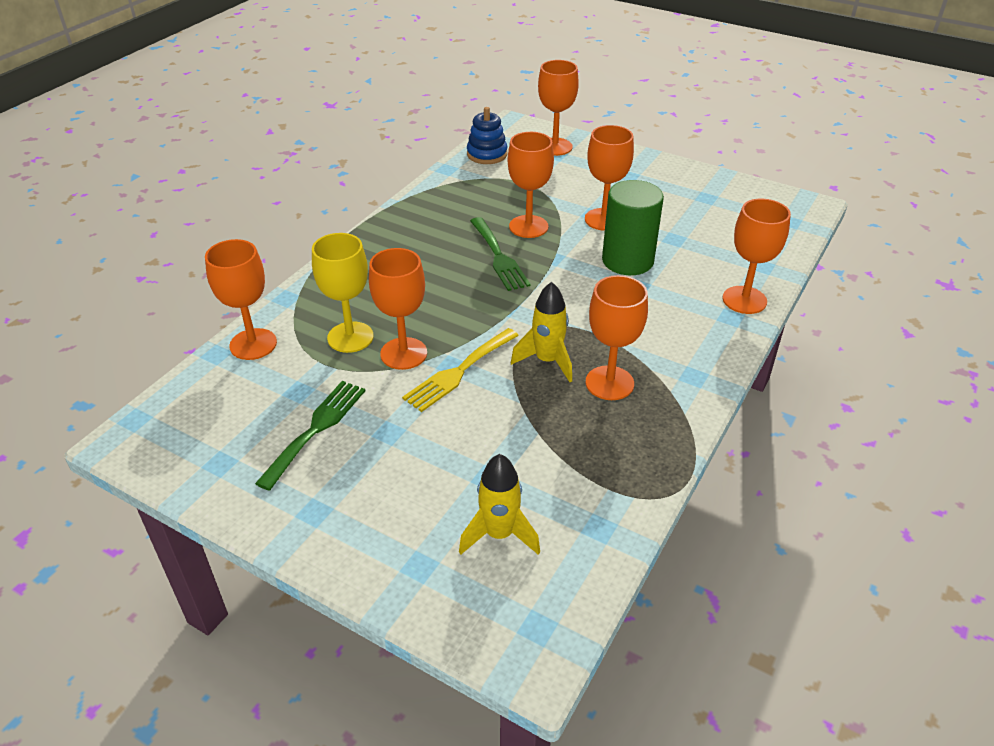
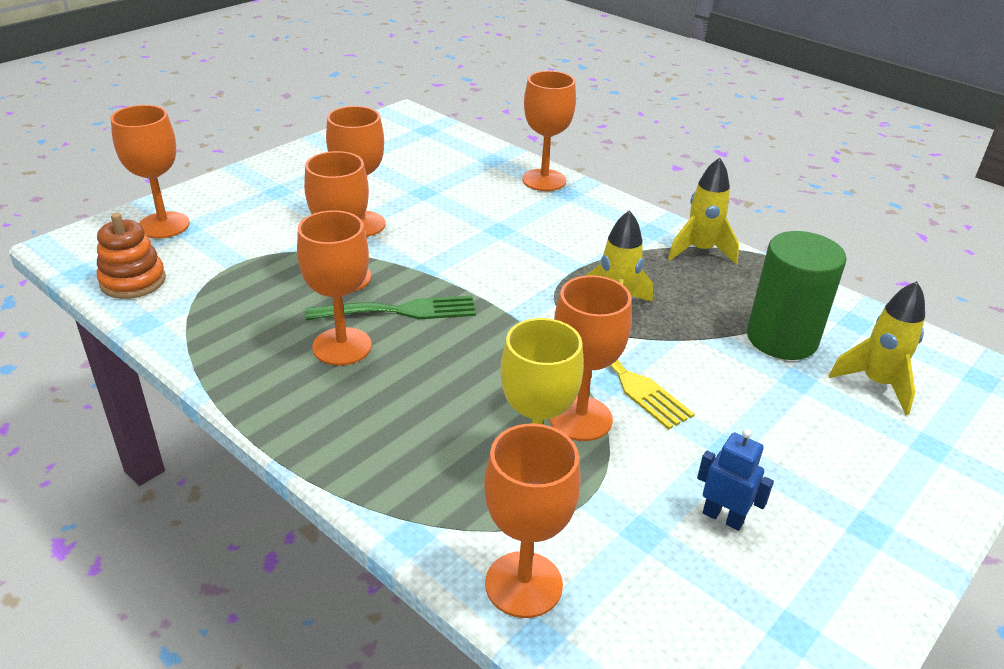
camera: 80 degrees left, 5 degrees down
green fork [255,381,366,491] -> blue robot [697,429,774,531]
blue stacking toy [467,107,508,164] -> orange stacking toy [97,213,166,299]
orange goblet [586,275,648,400] -> orange goblet moved to [297,210,372,366]
green cylinder [602,180,664,275] -> green cylinder moved to [747,231,846,360]
none -> yellow rocket [668,158,739,265]

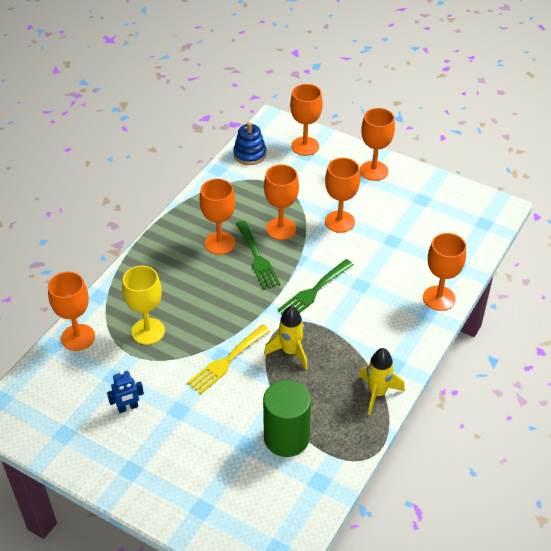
camera: 80 degrees right, 10 degrees up
orange stacking toy [97,213,166,299] -> blue stacking toy [233,122,266,165]
orange goblet [549,275,632,441] -> orange goblet moved to [360,108,395,181]
blue robot [697,429,774,531] -> blue robot turned 45 degrees clockwise [107,370,144,413]
yellow rocket [829,281,925,415] -> none
none -> green fork [277,259,353,314]

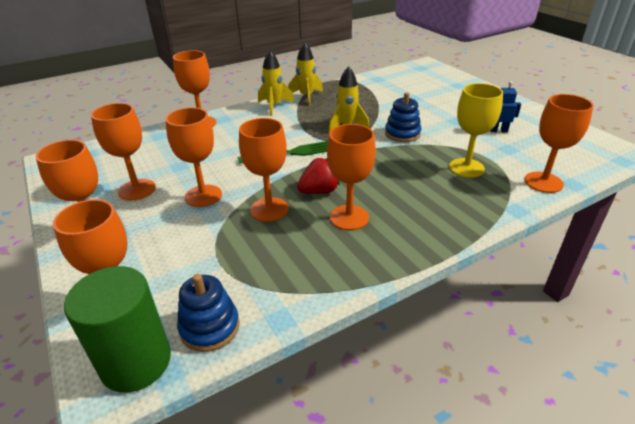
camera: 150 degrees left, 10 degrees down
yellow fork [187,324,271,394] -> blue stacking toy [385,92,421,142]
green fork [236,221,281,290] -> red strawberry [297,158,340,194]
green cylinder [263,380,311,457] -> green cylinder moved to [64,266,171,393]
none -> orange goblet [91,103,156,200]
none -> yellow rocket [258,50,294,116]

